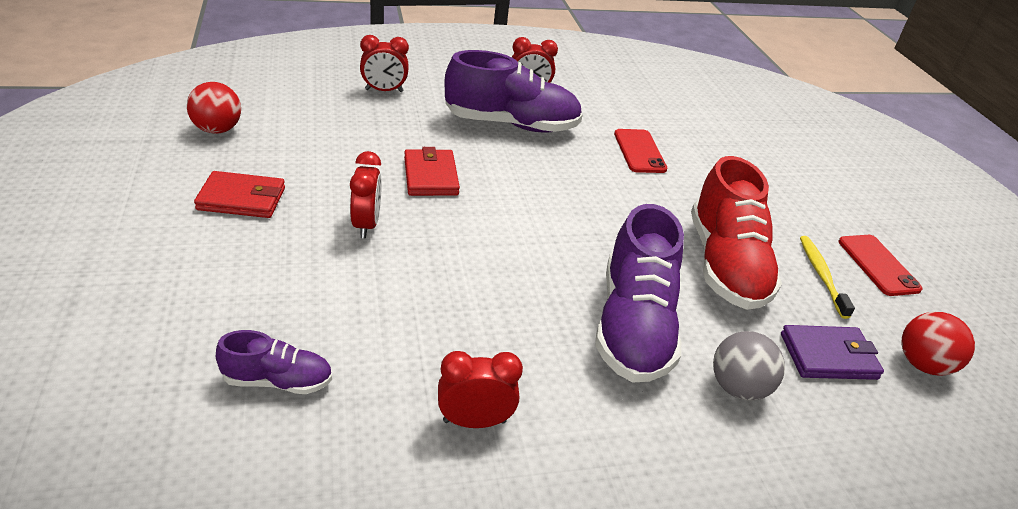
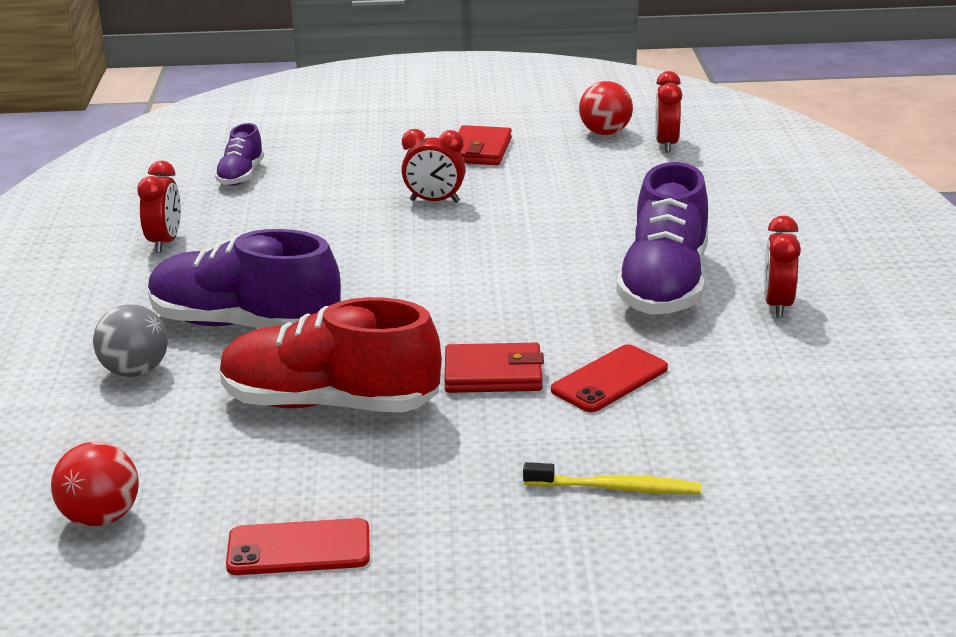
camera: 105 degrees right, 10 degrees down
red clock [360,35,409,92] -> red clock moved to [655,71,682,153]
red wallet [404,147,460,196] -> red wallet moved to [444,343,544,393]
red phone [614,129,667,173] -> red phone turned 45 degrees counterclockwise [551,344,668,412]
purple wallet [781,325,884,380] -> none
yellow toothbrush [800,236,855,319] -> yellow toothbrush moved to [523,462,701,494]

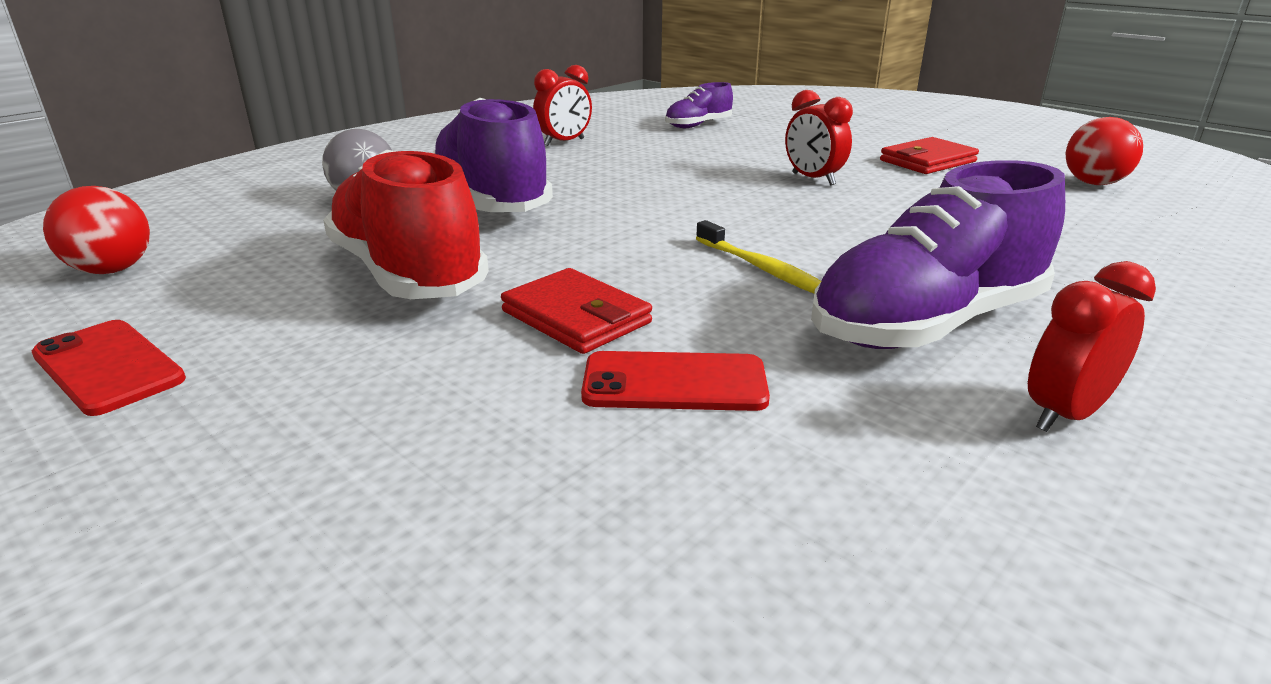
camera: 45 degrees right, 0 degrees up
yellow toothbrush [523,462,701,494] -> yellow toothbrush moved to [696,220,821,293]
red clock [655,71,682,153] -> none

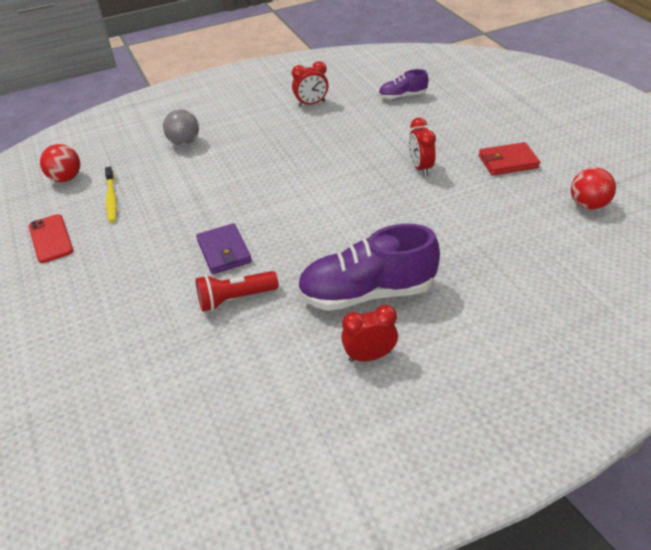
camera: 25 degrees right, 15 degrees up
red shoe [323,149,489,299] -> none
purple shoe [432,98,553,212] -> none
red wallet [501,268,652,354] -> purple wallet [196,223,252,274]
red phone [581,351,770,411] -> red flashlight [196,271,279,312]
yellow toothbrush [696,220,821,293] -> yellow toothbrush moved to [105,167,117,223]

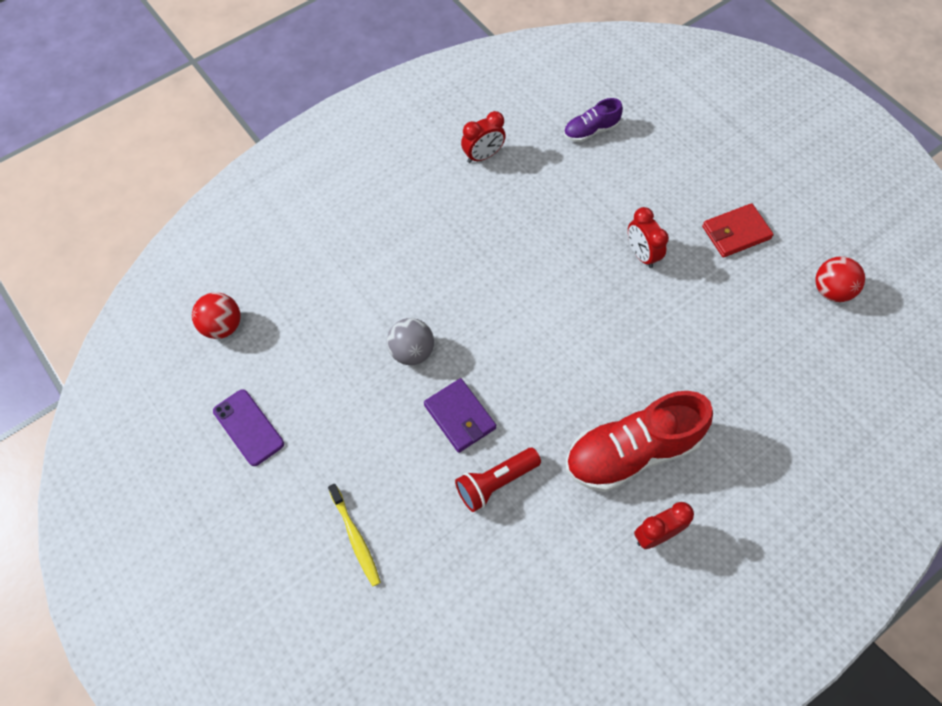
camera: 15 degrees left, 20 degrees up
red phone [29,214,73,263] -> purple phone [213,389,284,466]
yellow toothbrush [105,167,117,223] -> yellow toothbrush moved to [328,484,381,586]
grey ball [163,109,199,146] -> grey ball moved to [387,318,434,365]
purple shoe [297,224,440,311] -> red shoe [566,391,713,492]

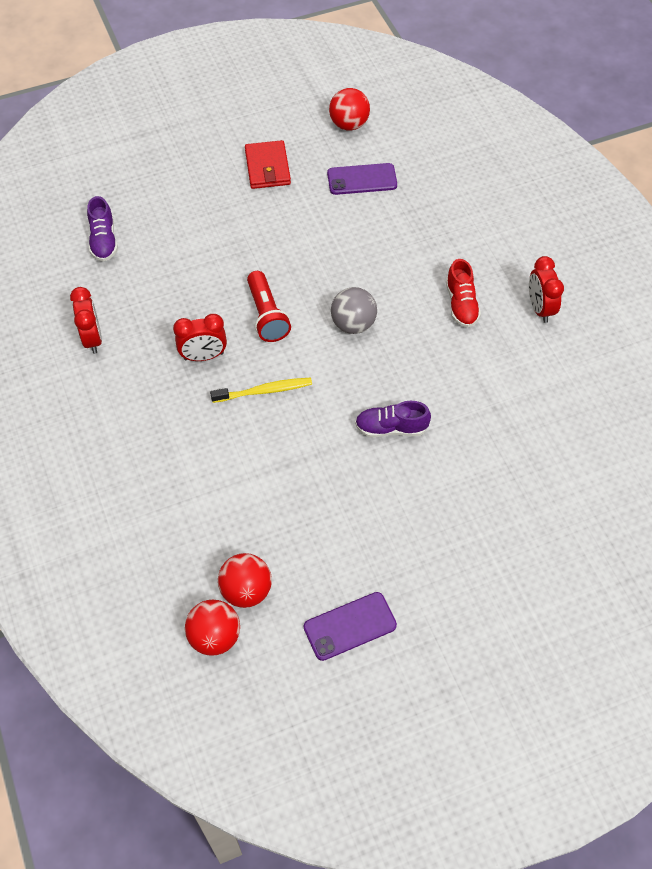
camera: 75 degrees left, 5 degrees down
yellow toothbrush [328,484,381,586] -> yellow toothbrush moved to [210,378,312,403]
grey ball [387,318,434,365] -> grey ball moved to [331,287,377,334]
purple wallet [424,378,496,453] -> purple shoe [355,401,431,438]
red flashlight [455,448,541,512] -> red flashlight moved to [247,271,291,342]
red shoe [566,391,713,492] -> red shoe [446,259,481,328], size x0.50
red clock [628,207,669,268] -> red clock moved to [173,314,227,361]
none -> red ball [218,553,272,608]
none -> purple phone [327,163,397,195]

